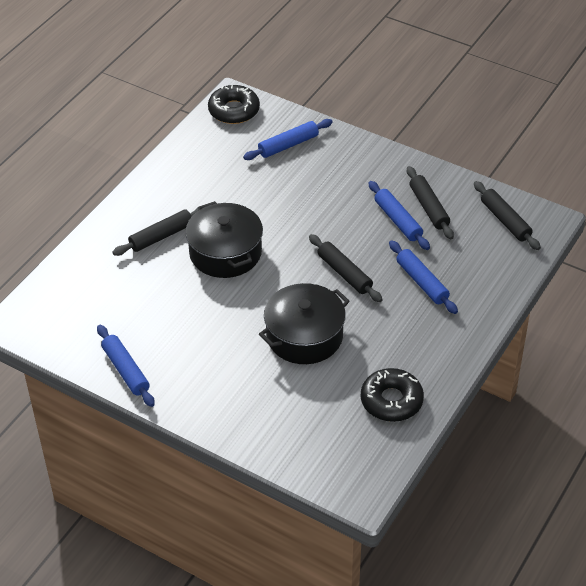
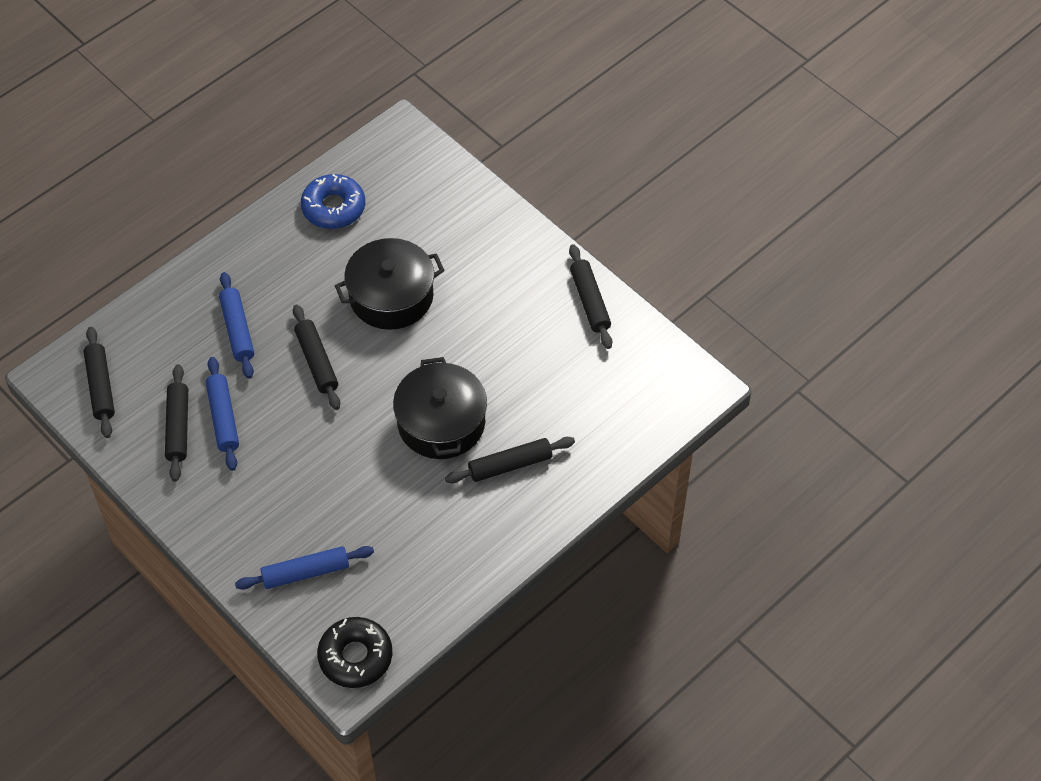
camera: 165 degrees left, 10 degrees up
blue rolling pin [97,325,155,407] -> black rolling pin [569,244,612,349]
black donut [361,368,424,422] -> blue donut [301,174,365,229]

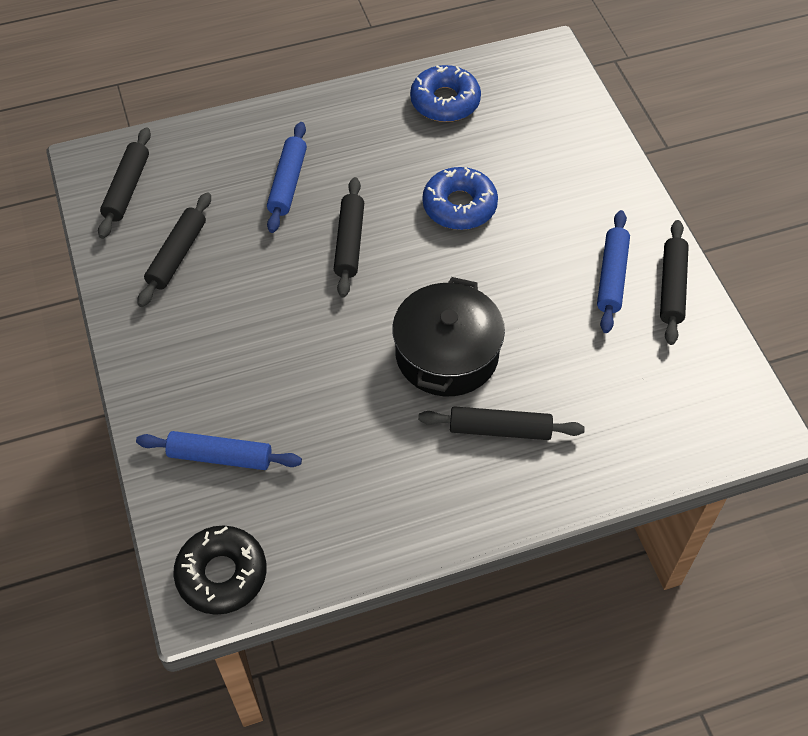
camera: 25 degrees right, 0 degrees up
blue rolling pin [206,357,239,471] -> blue rolling pin moved to [597,210,630,333]
black pot [335,238,444,330] -> blue donut [422,167,498,230]

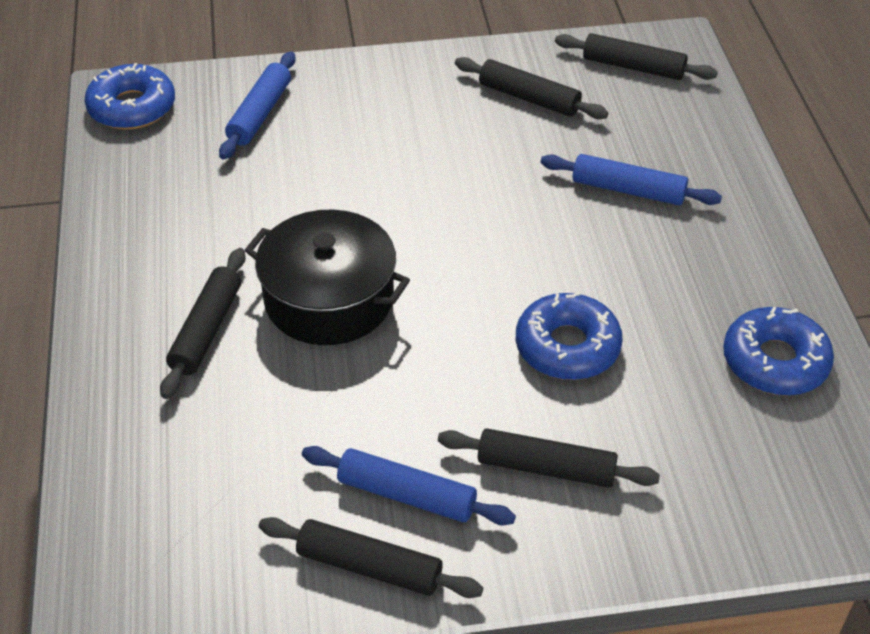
camera: 100 degrees right, 10 degrees down
black donut [174,526,267,615] -> blue donut [85,63,175,130]
black rolling pin [334,177,364,297] -> black rolling pin moved to [438,428,660,488]

